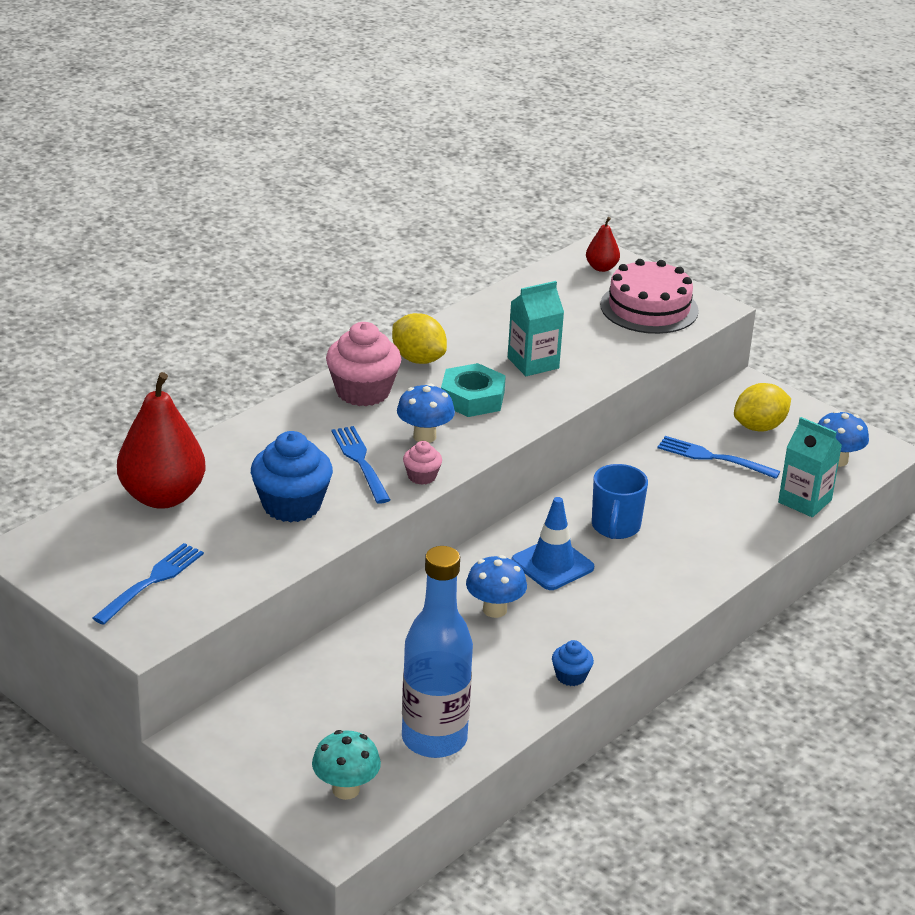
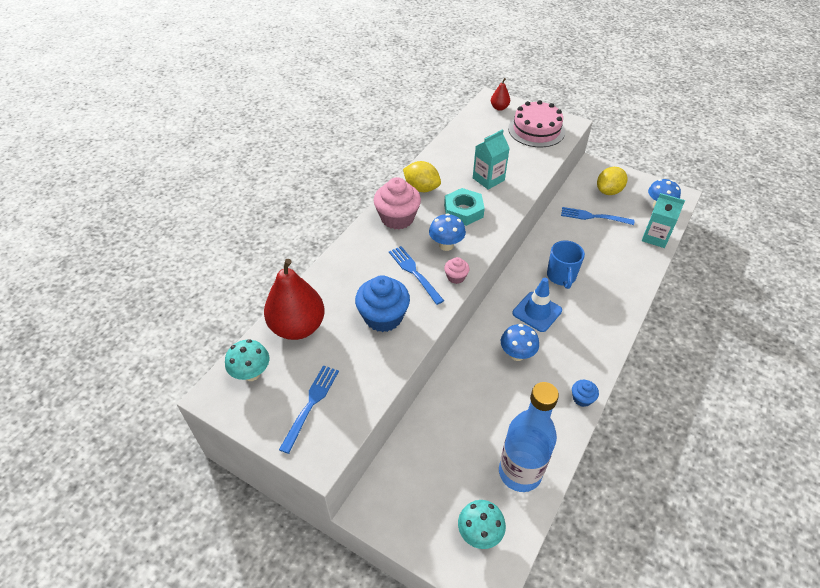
camera: 10 degrees left, 15 degrees up
none -> turquoise mushroom [225,339,269,381]

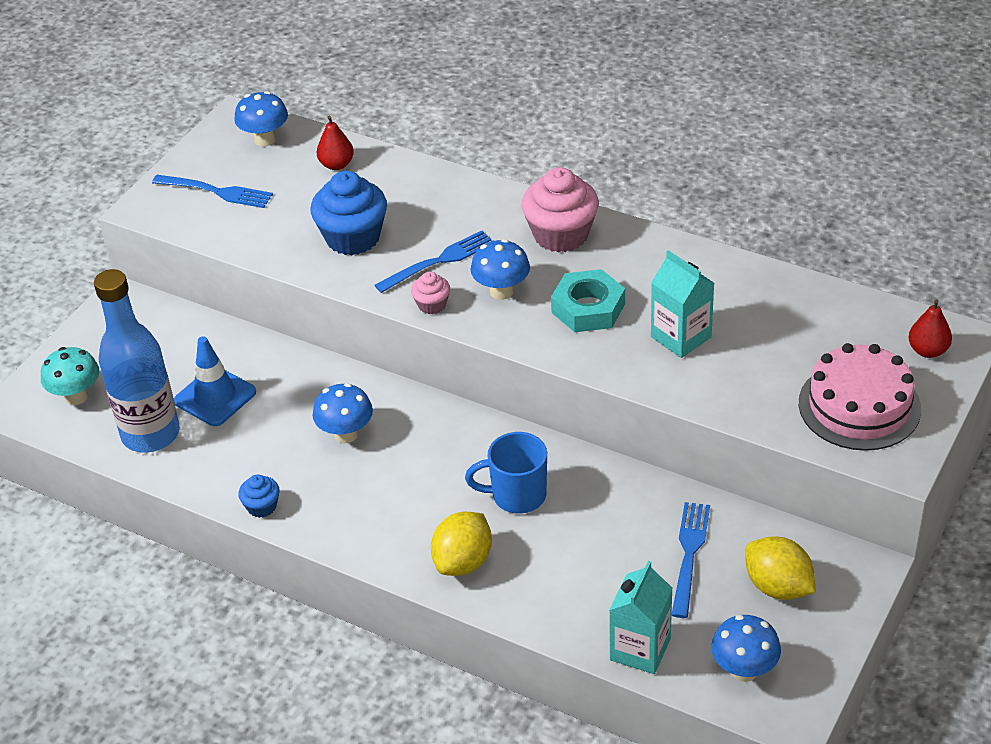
camera: 90 degrees right, 5 degrees down
turquoise mushroom [225,339,269,381] -> blue mushroom [234,91,288,146]
red pear [264,259,325,340] -> red pear [317,116,354,170], size x0.47
yellow lemon [403,161,441,192] -> yellow lemon moved to [431,512,492,576]
blue traffic cone [512,278,562,332] -> blue traffic cone moved to [174,336,256,426]

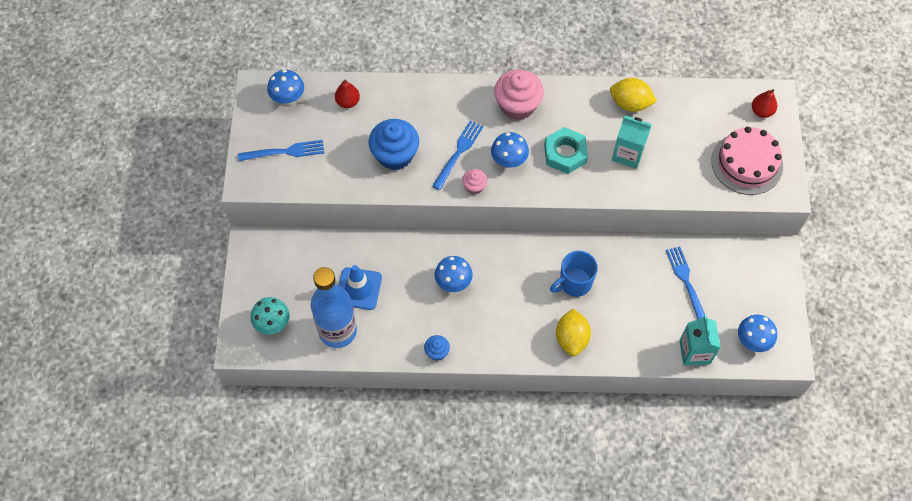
camera: 30 degrees left, 20 degrees up
yellow lemon [745,536,816,600] -> yellow lemon moved to [610,78,657,112]

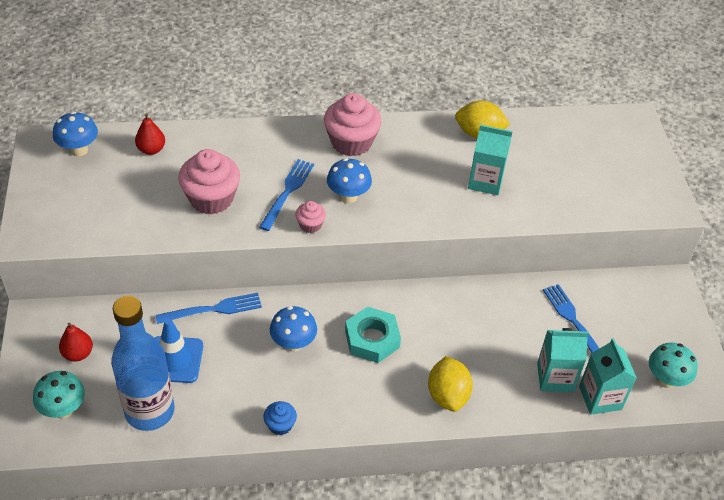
camera: 10 degrees left, 15 degrees down
blue fork [238,140,324,161] -> blue fork moved to [155,293,262,324]
blue cupcake [368,119,419,170] -> pink cupcake [178,149,240,215]
turquoise nut [544,127,588,174] -> turquoise nut moved to [345,307,401,363]
blue mug [550,251,598,297] -> none
pink cake [711,127,783,195] -> none
blue mushroom [738,315,777,352] -> turquoise mushroom [649,343,698,388]
red pear [752,89,777,118] -> red pear moved to [59,323,93,361]
none -> turquoise carton [537,328,589,392]

